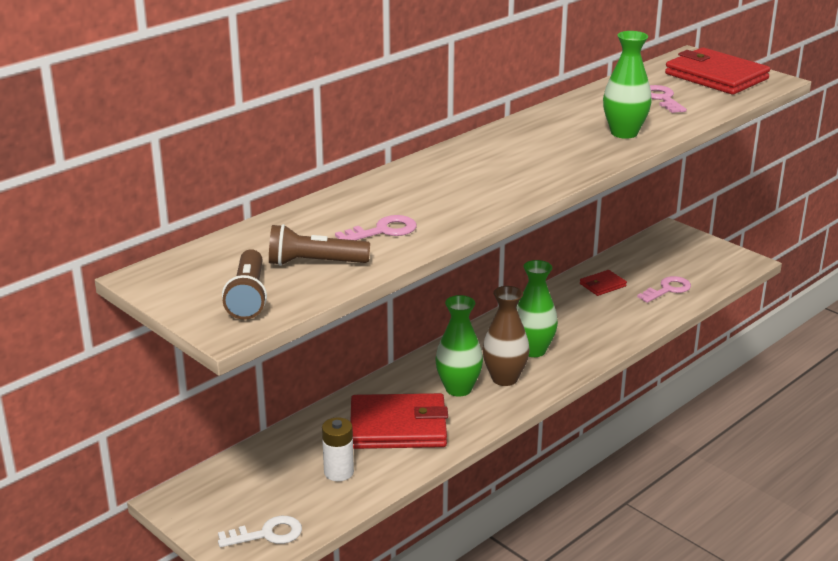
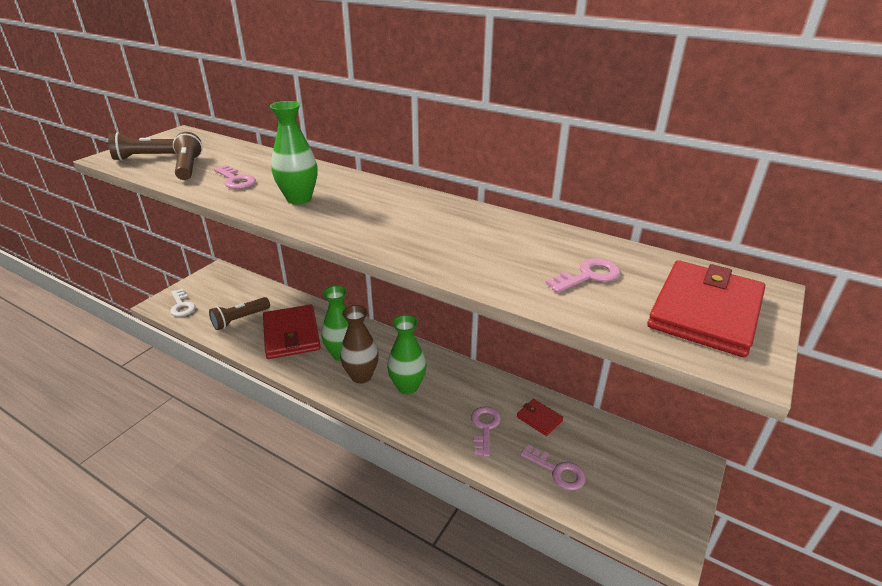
camera: 75 degrees right, 5 degrees up
white battery [322,417,354,481] -> brown flashlight [209,297,270,330]
green vase [603,31,652,139] -> green vase moved to [270,101,318,204]
none -> pink key [471,406,501,457]

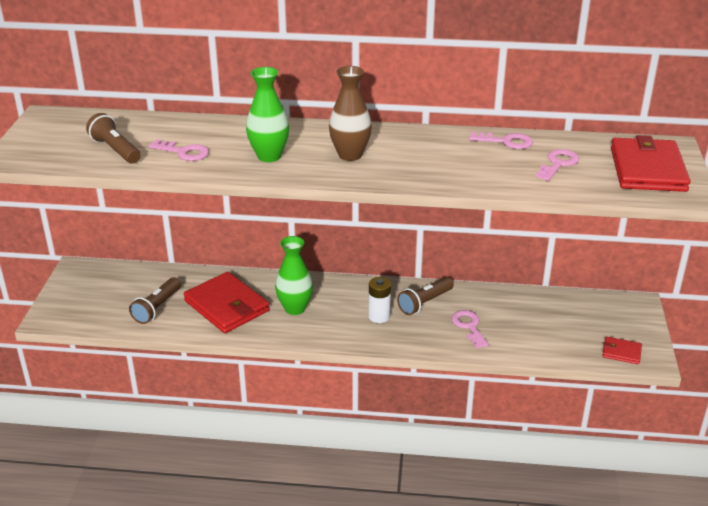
camera: 25 degrees left, 0 degrees up
brown flashlight [108,132,176,161] -> brown flashlight moved to [397,277,454,315]
white key [170,289,195,317] -> none
brown vase [340,305,379,384] -> brown vase moved to [329,66,372,161]
green vase [387,315,427,394] -> white battery [368,277,391,323]
red wallet [517,399,564,436] -> red wallet moved to [602,336,642,364]
pink key [520,445,586,490] -> pink key moved to [469,132,533,149]

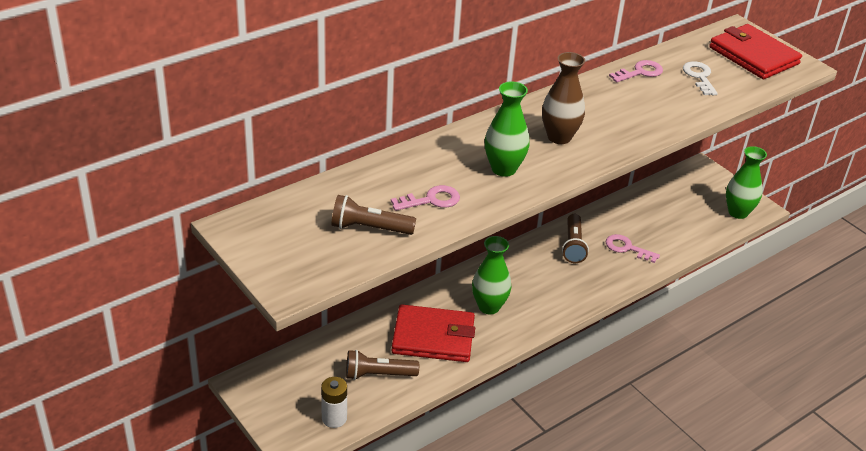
camera: 45 degrees left, 5 degrees up
brown flashlight [129,277,181,324] -> brown flashlight turned 105 degrees clockwise [346,350,419,380]
white battery [368,277,391,323] -> white battery moved to [321,377,347,428]
pink key [535,149,579,181] -> white key [683,61,718,95]
red wallet [602,336,642,364] -> green vase [726,146,767,219]

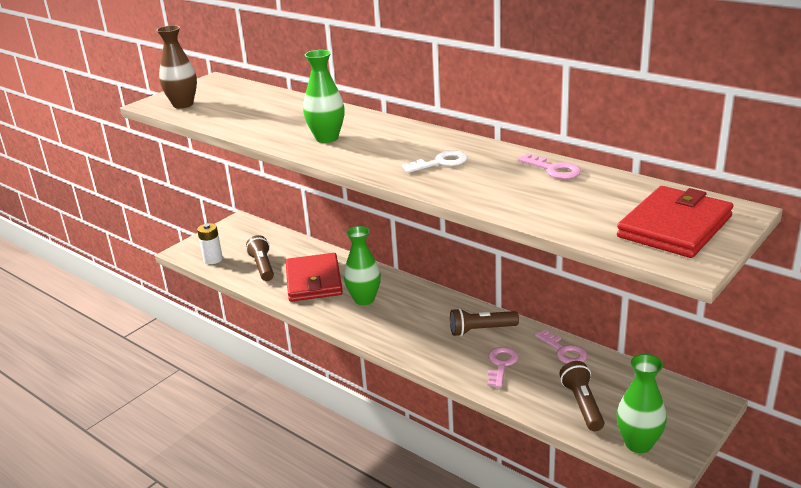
camera: 80 degrees right, 10 degrees down
brown flashlight [331,195,416,235] -> brown flashlight moved to [559,361,604,431]
pink key [391,185,460,211] -> pink key moved to [535,329,587,364]
brown vase [542,52,585,144] -> brown vase moved to [156,25,197,108]
white key [683,61,718,95] -> white key moved to [402,151,467,173]

